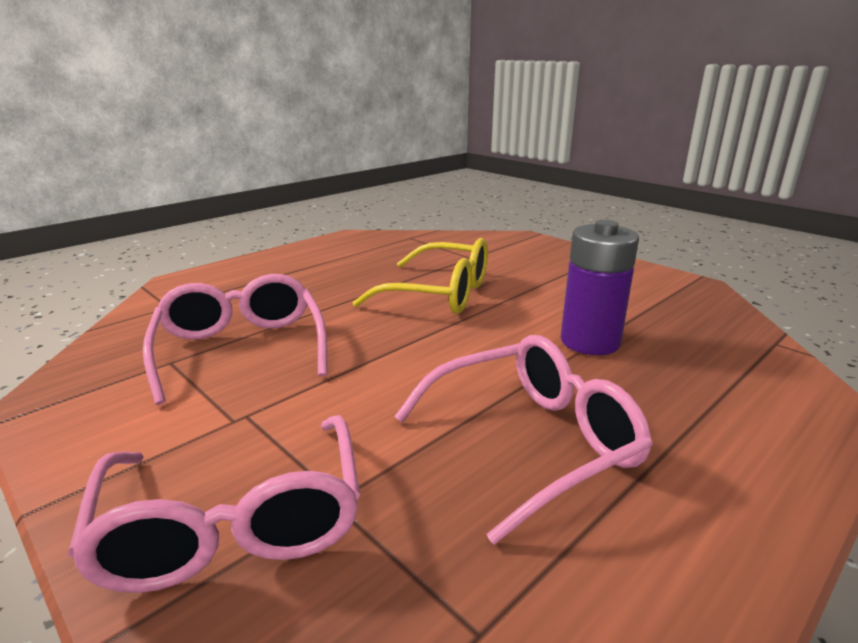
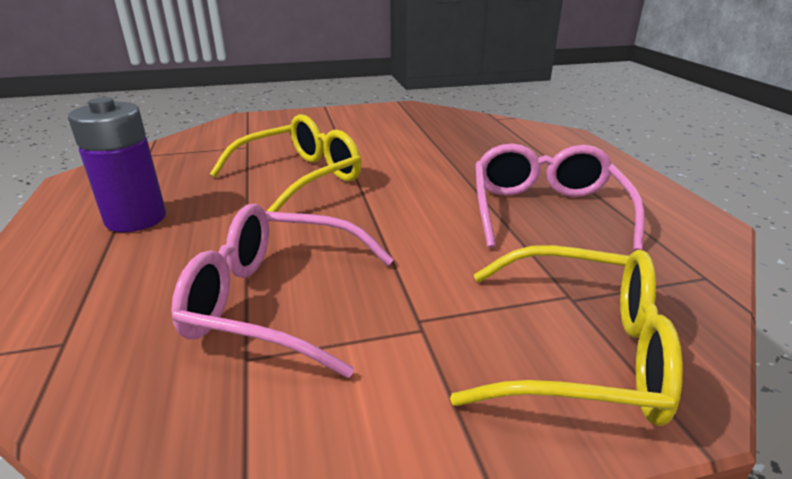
camera: 60 degrees left, 5 degrees up
pink glasses [67,415,360,593] -> yellow glasses [450,245,683,426]
purple battery [560,220,639,355] -> purple battery moved to [68,97,166,232]

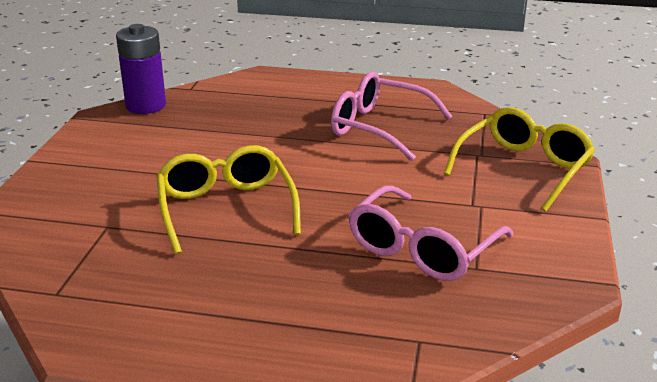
camera: 65 degrees left, 0 degrees up
purple battery [68,97,166,232] -> purple battery moved to [116,24,166,114]

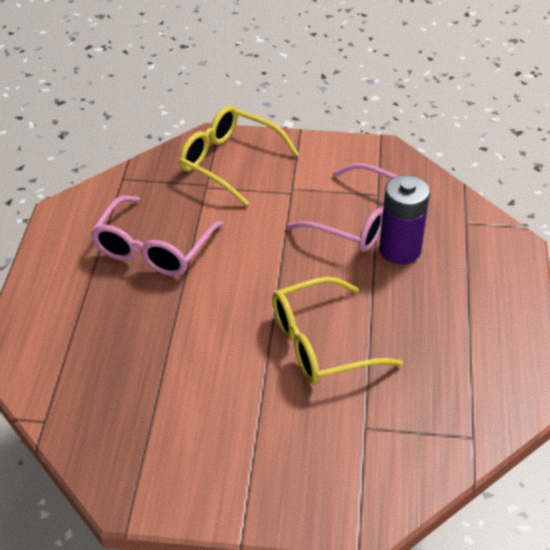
camera: 95 degrees left, 15 degrees up
purple battery [116,24,166,114] -> purple battery moved to [379,175,430,265]

